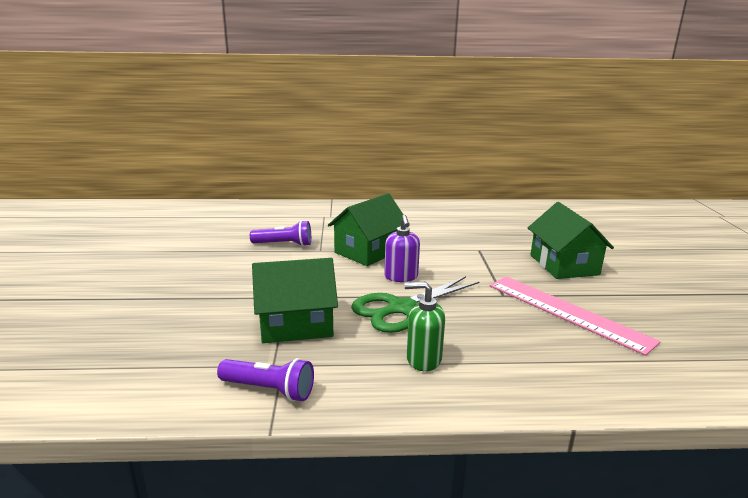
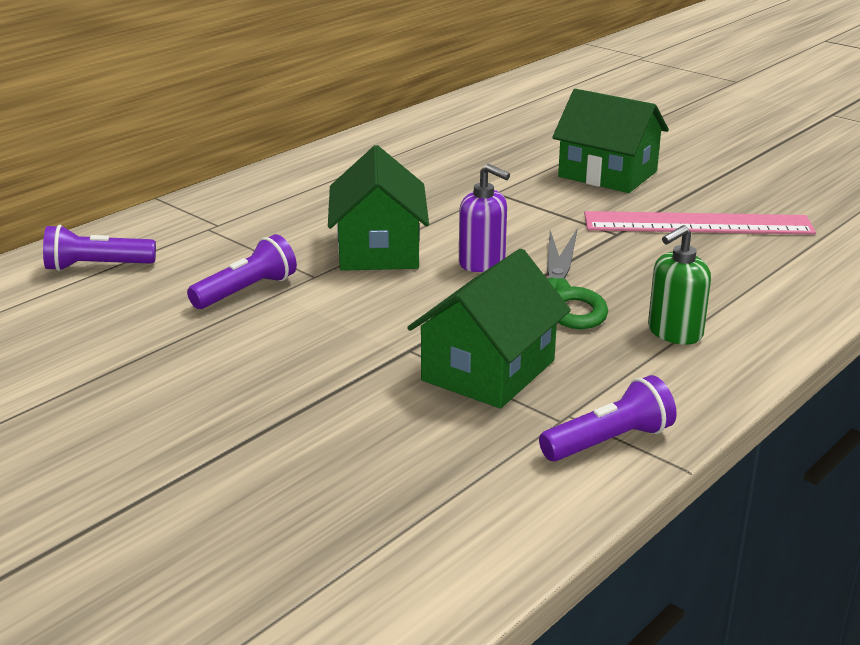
camera: 45 degrees left, 5 degrees up
none -> purple flashlight [43,225,156,271]

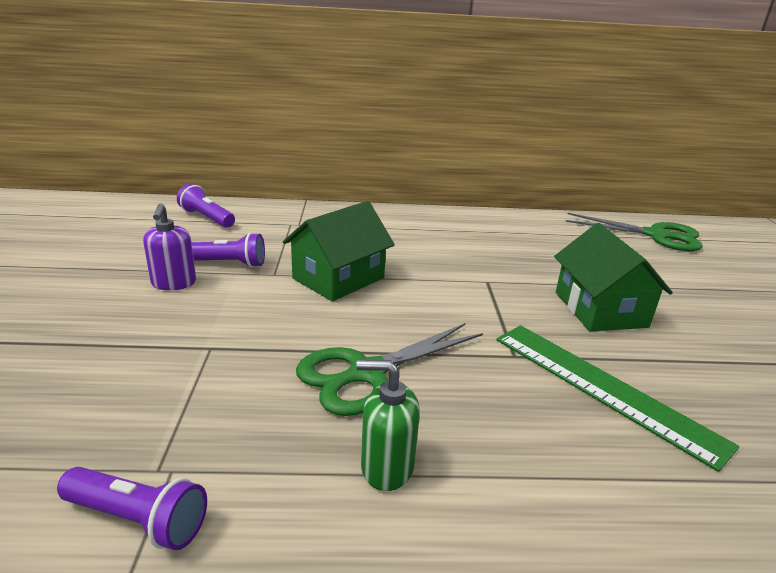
camera: 45 degrees right, 0 degrees up
green house [407,249,571,409] -> none
purple soap dispenser [459,164,510,272] -> purple soap dispenser moved to [143,203,196,290]
pink ruler [584,211,816,235] -> green ruler [496,325,739,472]
none -> green scissors [566,213,703,251]

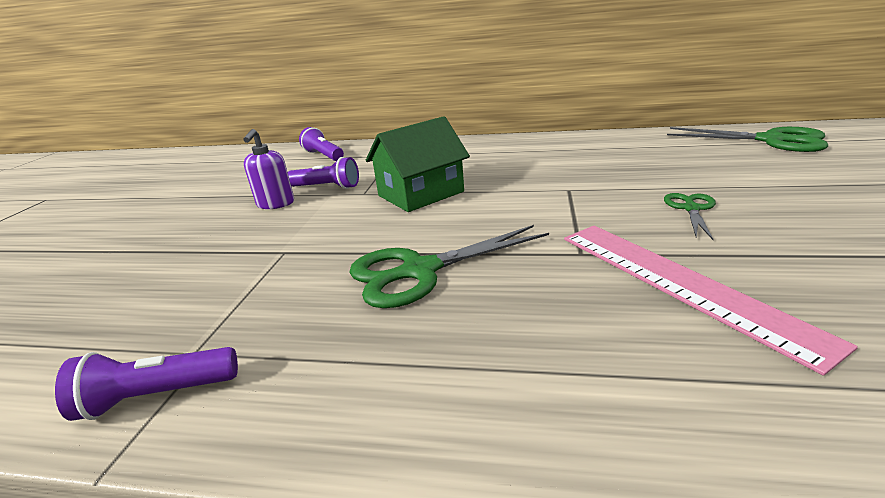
camera: 15 degrees right, 0 degrees up
purple flashlight [57,467,207,550] -> purple flashlight turned 135 degrees clockwise [55,347,238,421]
green soap dispenser [356,360,420,491] -> none
green ruler [496,325,739,472] -> pink ruler [564,226,858,376]
green house [554,223,673,332] -> green scissors [664,193,716,240]

